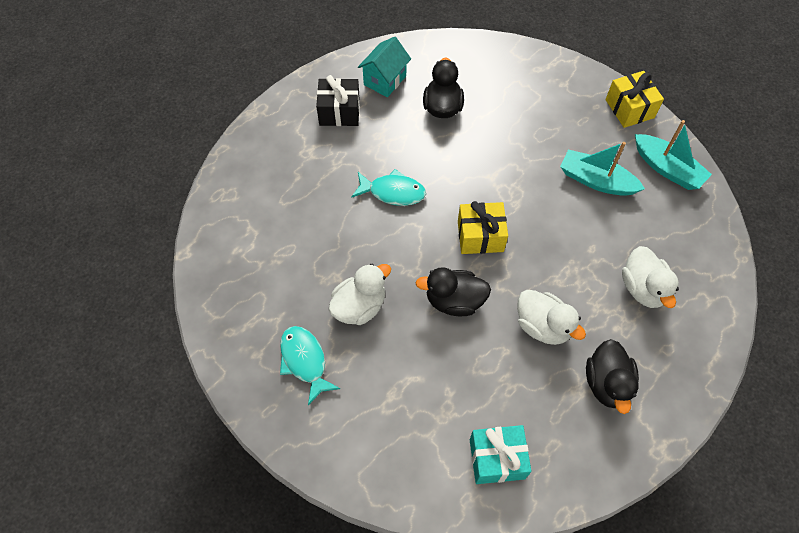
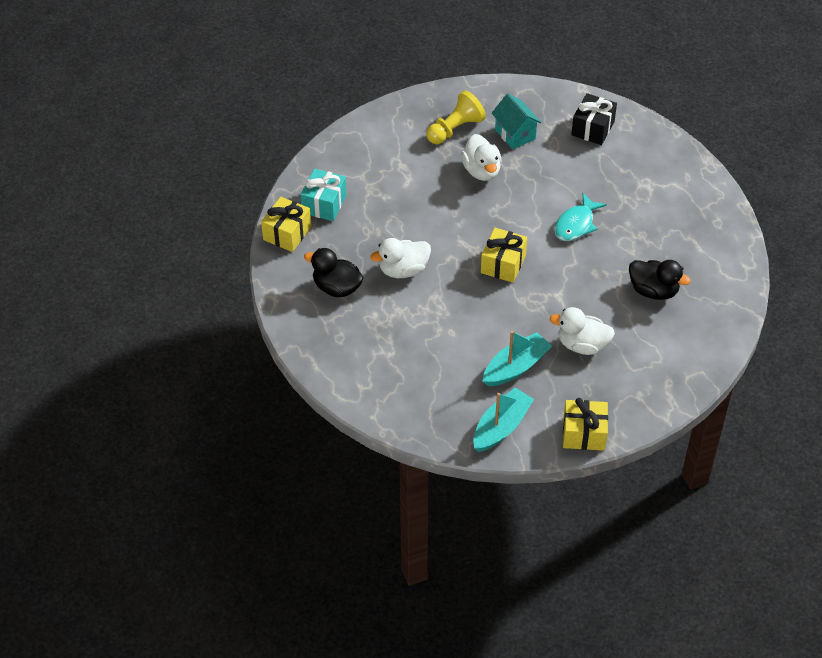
camera: 115 degrees right, 10 degrees down
turquoise fish [280,326,340,405] -> yellow pawn [426,90,486,144]
black gift [316,75,360,126] -> black gift moved to [571,93,617,145]
turquoise house [358,37,411,97] -> turquoise house moved to [492,94,542,149]
black duck [416,267,491,316] -> none
white duck [622,246,679,308] -> white duck moved to [549,307,615,355]
turquoise boat [635,120,712,190] -> turquoise boat turned 150 degrees clockwise [473,388,534,452]
none -> yellow gift [261,197,311,252]

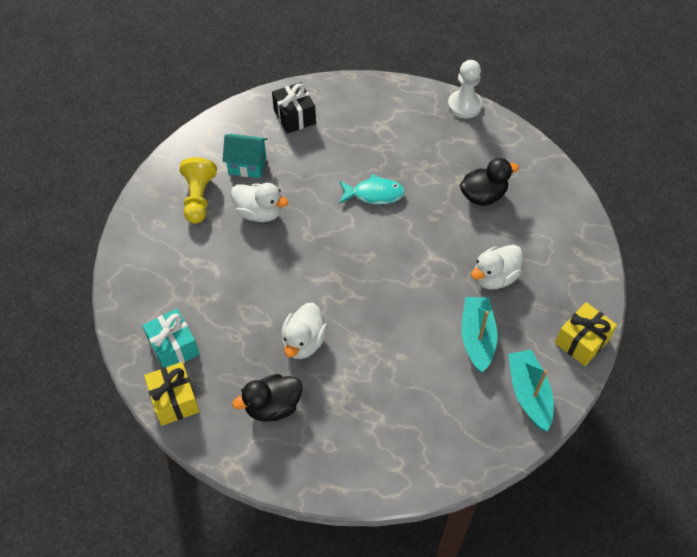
camera: 50 degrees left, 5 degrees up
yellow gift [481,228,527,283] -> none
turquoise fish [555,193,607,241] -> turquoise fish turned 75 degrees counterclockwise [339,174,405,205]
none -> white pawn [448,60,482,118]

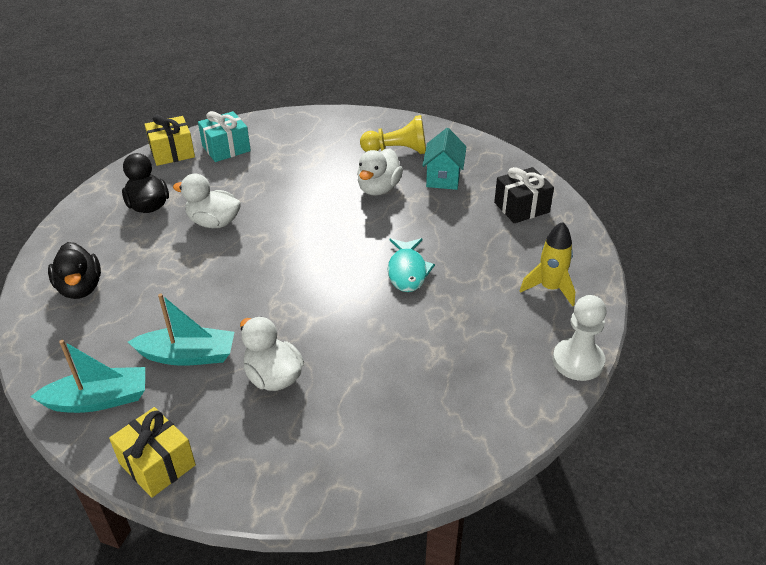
camera: 90 degrees right, 15 degrees down
black duck [460,158,519,206] -> black duck moved to [48,242,101,299]
none -> yellow rocket [520,222,575,307]

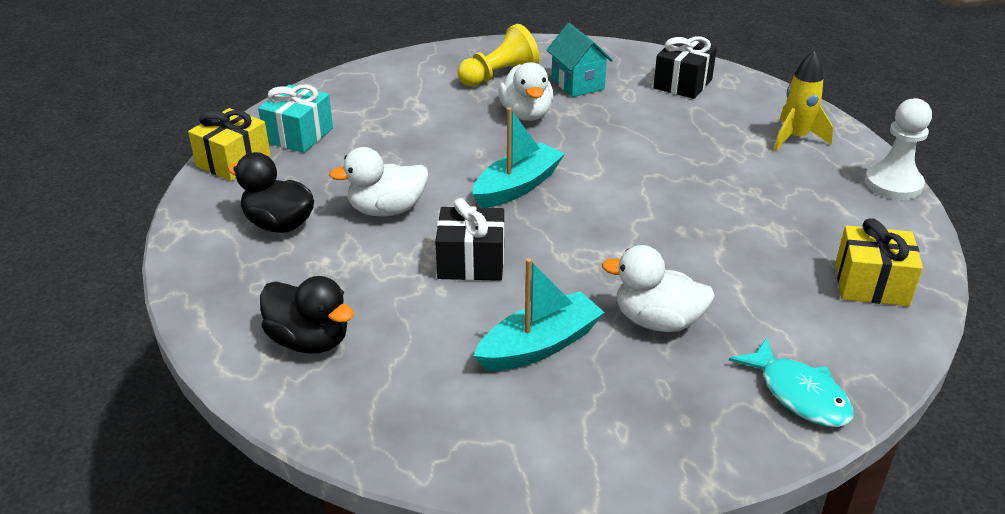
camera: 35 degrees left, 5 degrees down
turquoise boat [30,340,145,413] -> turquoise boat moved to [473,107,565,208]
yellow gift [109,407,196,498] -> yellow gift moved to [835,218,923,306]
turquoise fish [388,238,435,292] -> turquoise fish moved to [729,338,853,427]
none -> black gift [435,198,504,281]

